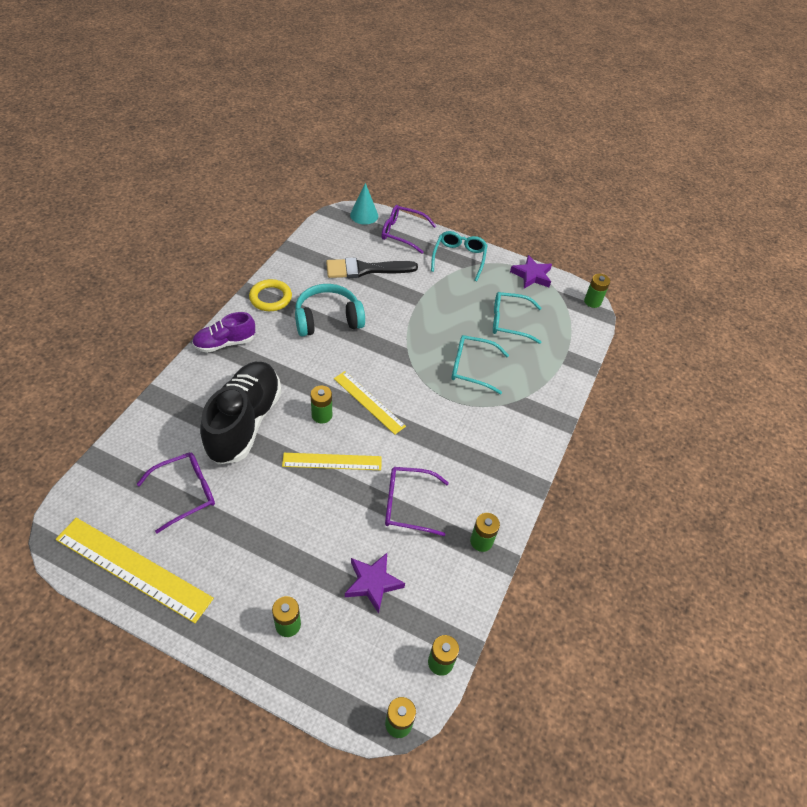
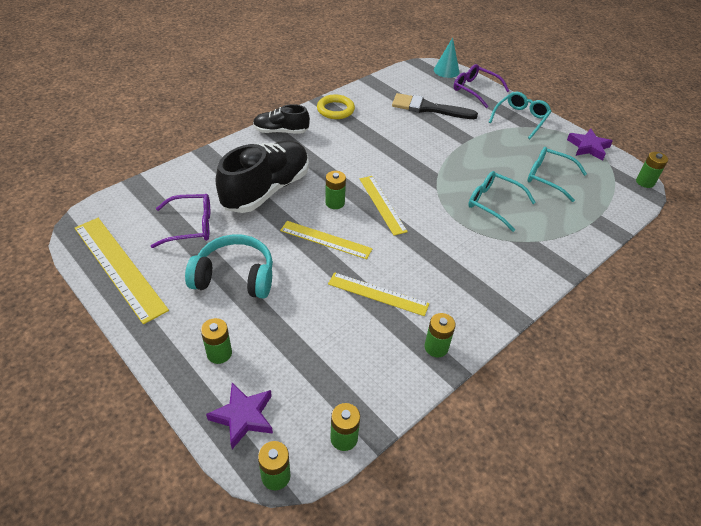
camera: 25 degrees right, 5 degrees down
purple shoe [192,312,255,353] -> black shoe [253,104,310,134]
turquoise headphones [295,284,365,337] -> turquoise headphones moved to [185,234,273,299]
purple star [345,553,405,614] -> purple star moved to [206,383,273,449]
purple glasses [385,467,449,536] -> yellow ruler [328,272,429,316]

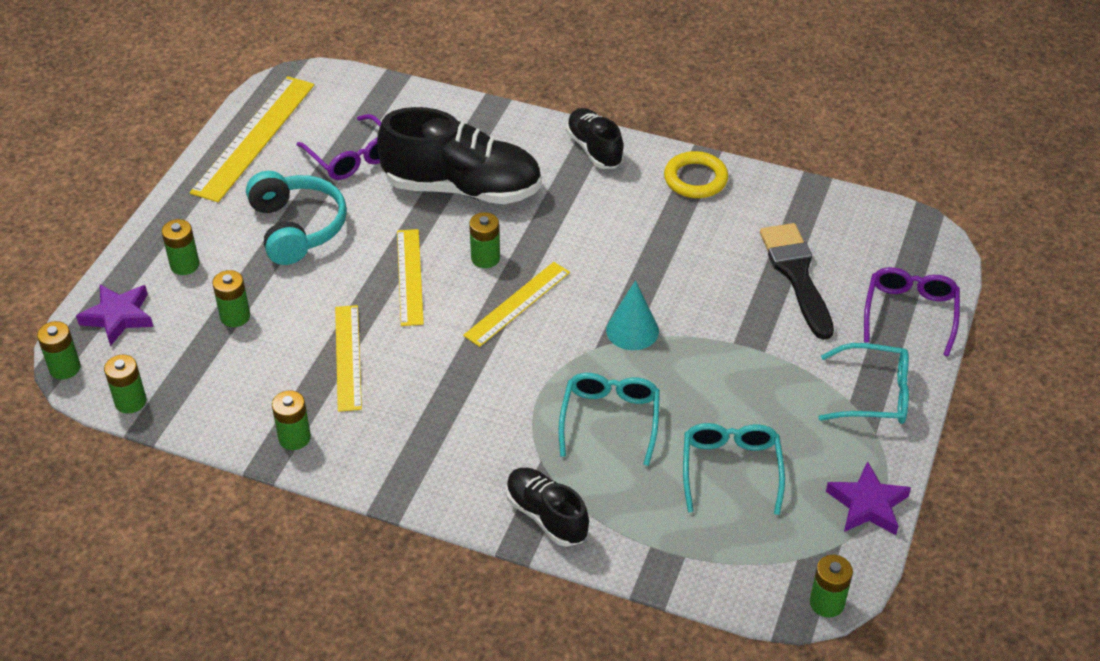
camera: 65 degrees right, 0 degrees up
turquoise cone [434,37,460,78] -> turquoise cone moved to [606,280,659,350]
none -> green battery [212,270,250,327]
none -> black shoe [506,468,589,547]

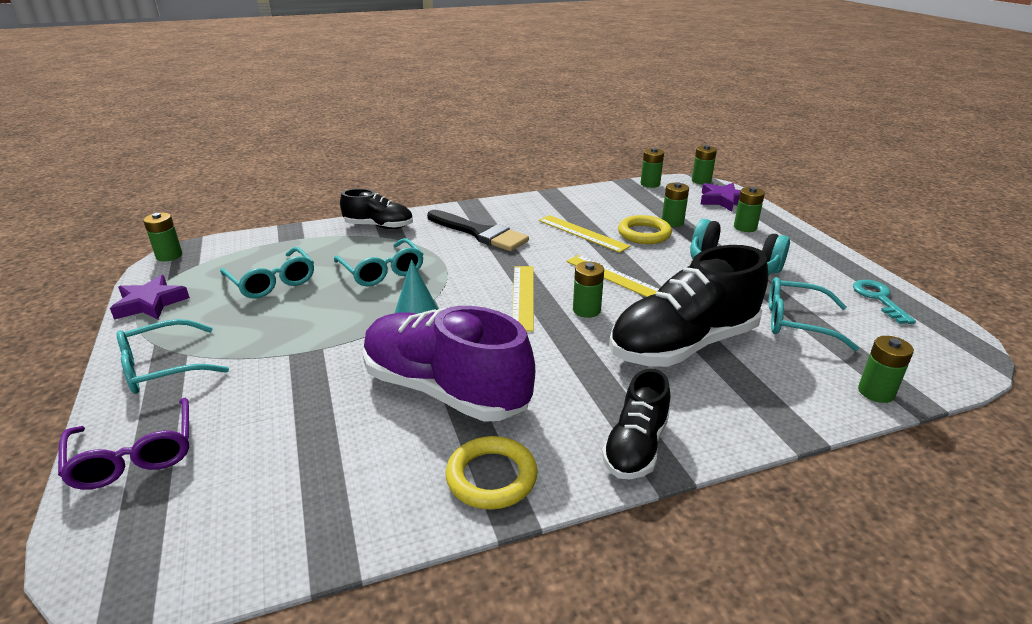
camera: 140 degrees right, 15 degrees down
yellow ruler [190,76,314,202] -> turquoise key [853,280,916,324]
green battery [272,390,311,450] -> green battery moved to [858,336,914,403]
purple glasses [297,114,381,180] -> turquoise glasses [769,277,859,351]
black shoe [566,108,624,169] -> black shoe turned 90 degrees clockwise [602,369,670,479]
black brush [760,223,834,340] -> black brush moved to [427,210,529,251]
none -> purple shoe [362,306,535,422]
none -> yellow ring [618,215,672,244]

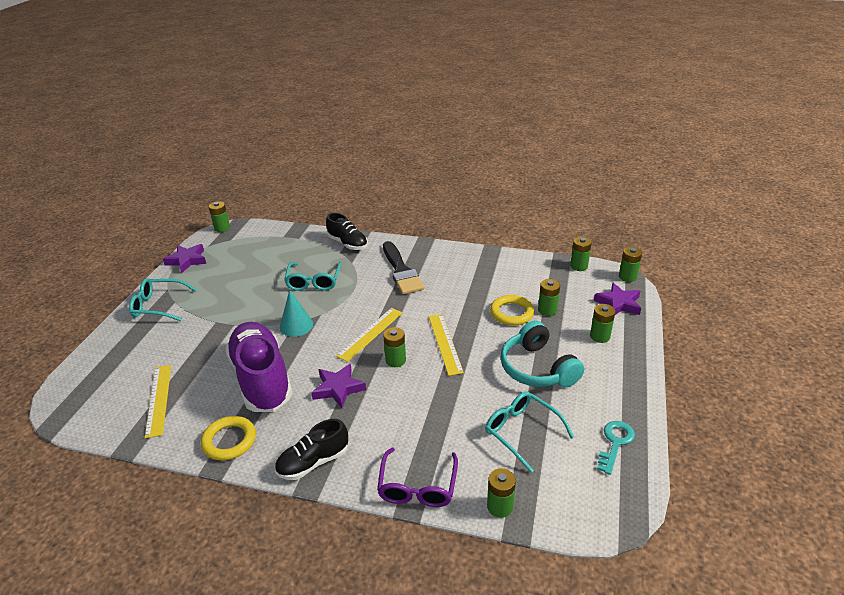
camera: 35 degrees right, 5 degrees up
purple glasses [58,398,189,490] -> purple glasses moved to [377,447,458,507]
turquoise glasses [220,247,314,298] -> none
yellow ruler [539,215,630,253] -> yellow ruler moved to [145,365,171,438]
black shoe [609,245,768,367] -> none
none -> purple star [311,364,366,408]

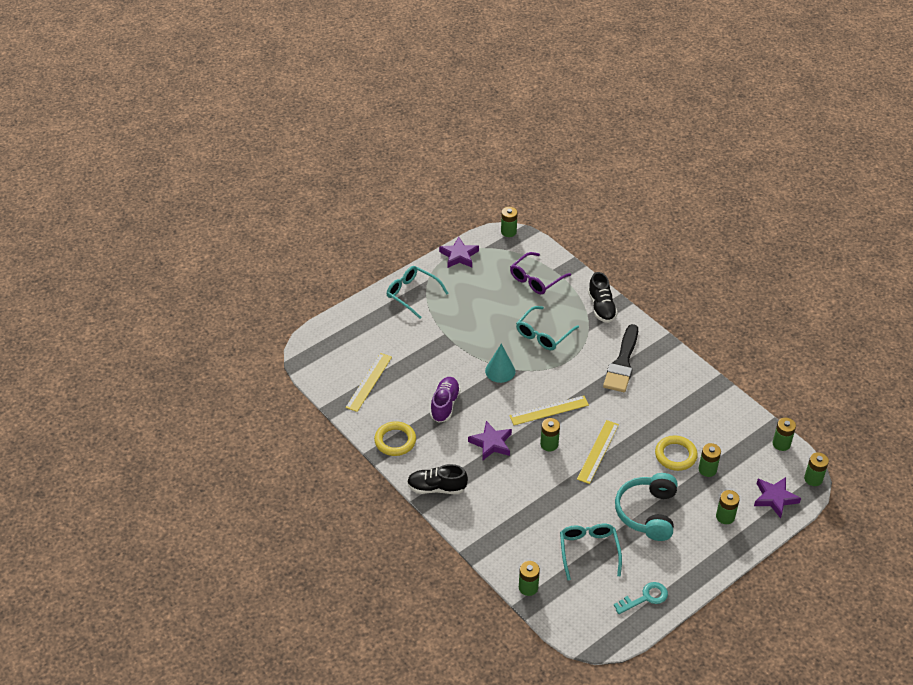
camera: 35 degrees right, 10 degrees up
purple shoe [225,322,293,412] -> purple shoe [430,377,461,423], size x0.55
purple glasses [377,447,458,507] -> purple glasses moved to [510,252,571,294]

